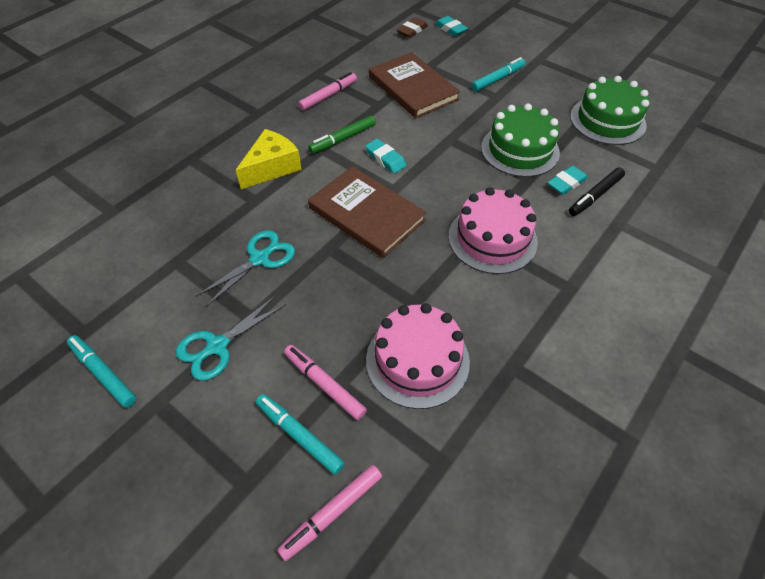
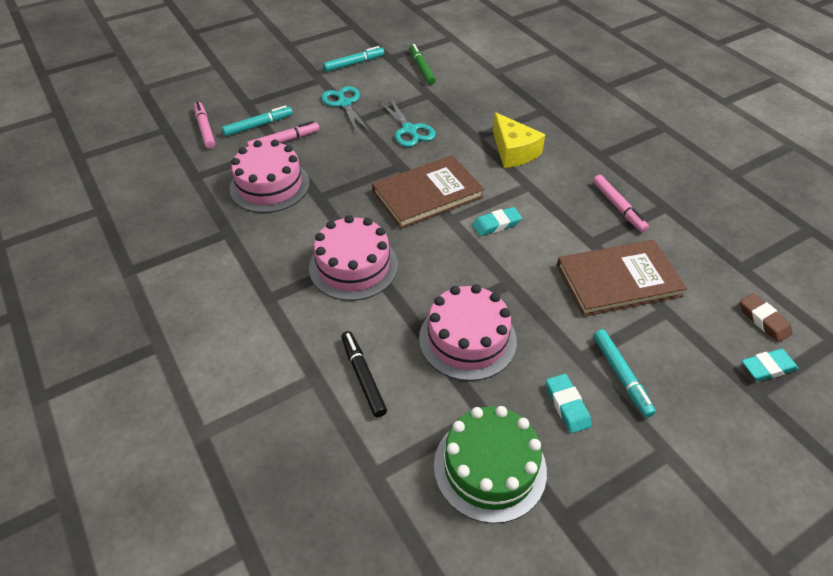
camera: 110 degrees right, 5 degrees down
green marker [308,116,376,154] -> green marker moved to [409,44,436,85]
green cake [481,103,560,177] -> pink cake [419,284,517,381]
turquoise eraser [547,166,588,195] -> turquoise eraser moved to [546,374,592,433]

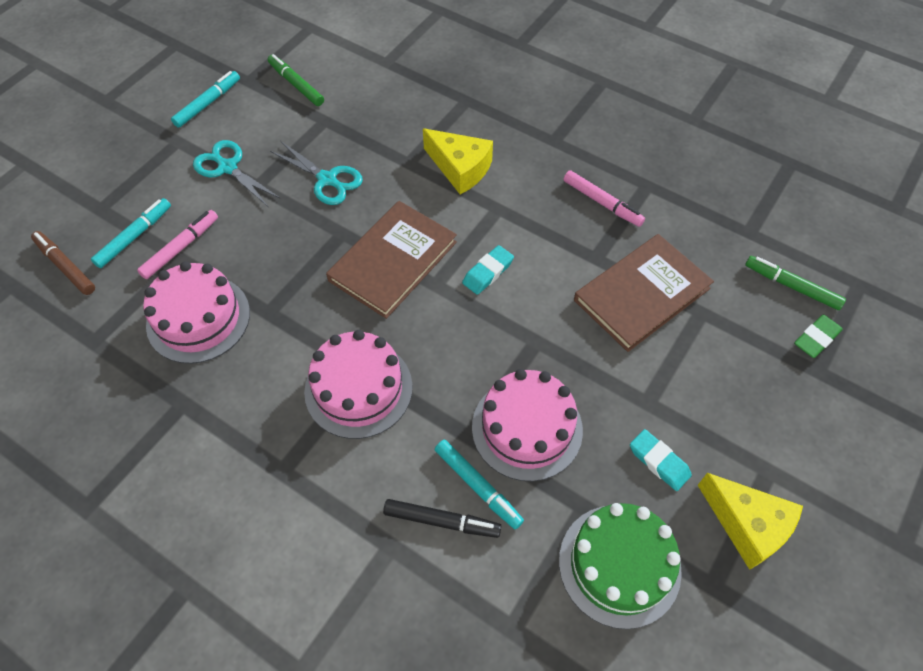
camera: 25 degrees left, 10 degrees up
pink marker [194,101,215,149] -> brown marker [31,231,95,295]
black marker [341,331,387,417] -> black marker turned 150 degrees clockwise [383,499,501,538]
turquoise marker [593,329,656,418] -> turquoise marker moved to [435,440,524,529]
brown eraser [740,293,792,342] -> green marker [745,256,846,310]
turquoise eraser [742,349,798,381] -> green eraser [794,314,843,358]
none -> yellow cheese [698,473,803,570]

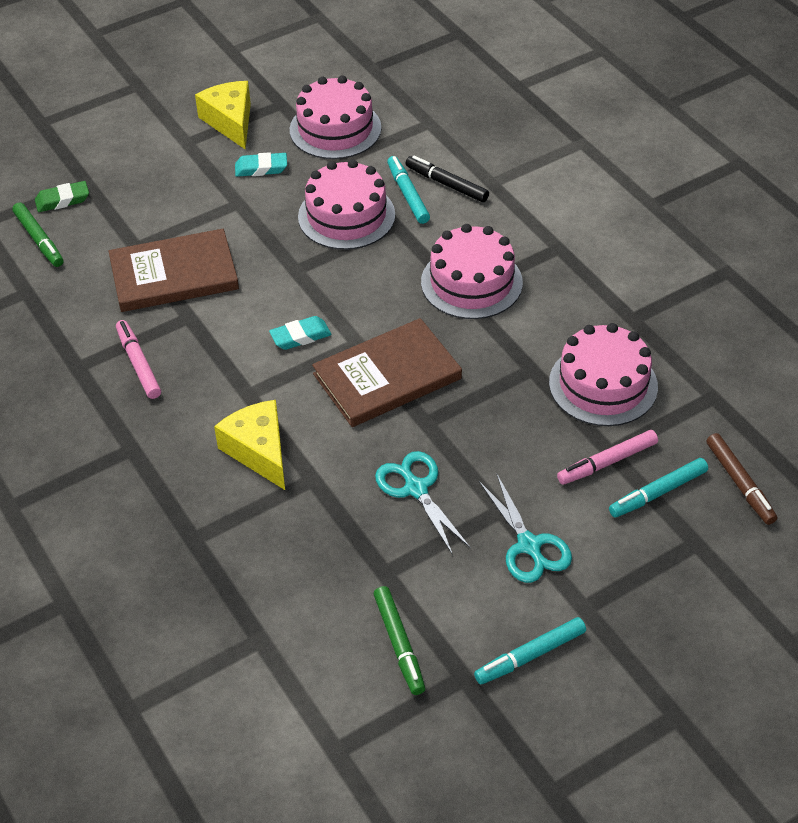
camera: 155 degrees left, 10 degrees down
green cake [559,503,682,629] -> pink cake [290,75,381,159]
turquoise eraser [630,429,692,491] -> turquoise eraser turned 75 degrees counterclockwise [235,152,287,177]

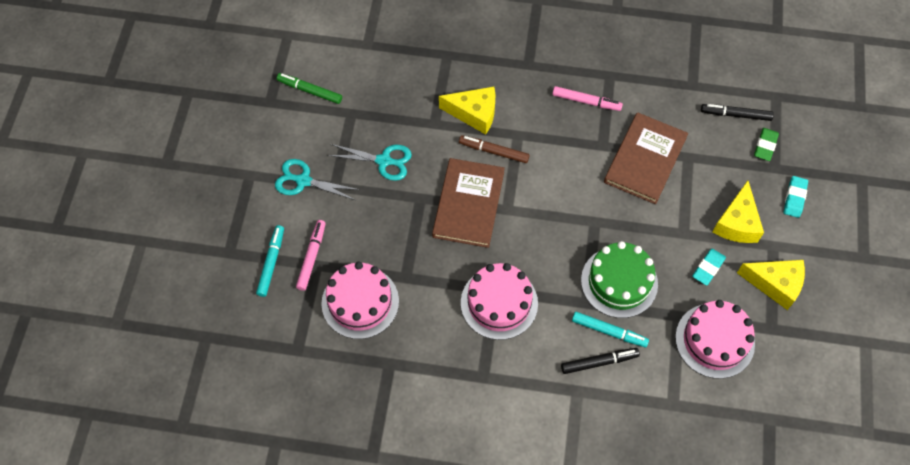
camera: 130 degrees right, 15 degrees up
green marker [12,202,64,267] -> black marker [701,104,774,121]
turquoise eraser [269,316,332,350] -> turquoise eraser moved to [784,176,808,218]
pink cake [298,159,395,250] -> green cake [581,241,658,318]
turquoise marker [474,617,586,684] -> none
brown marker [706,433,777,525] -> brown marker moved to [459,135,530,163]
none -> yellow cheese [713,181,764,243]

